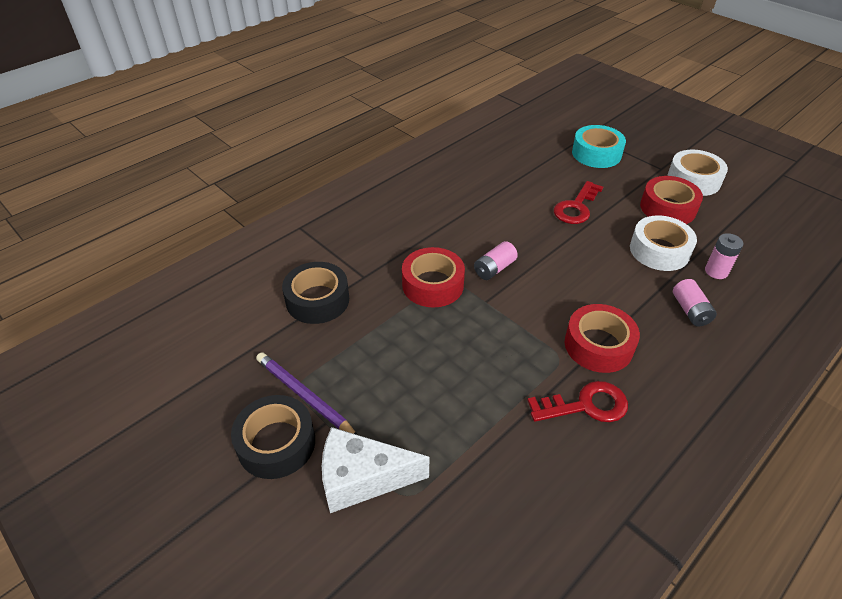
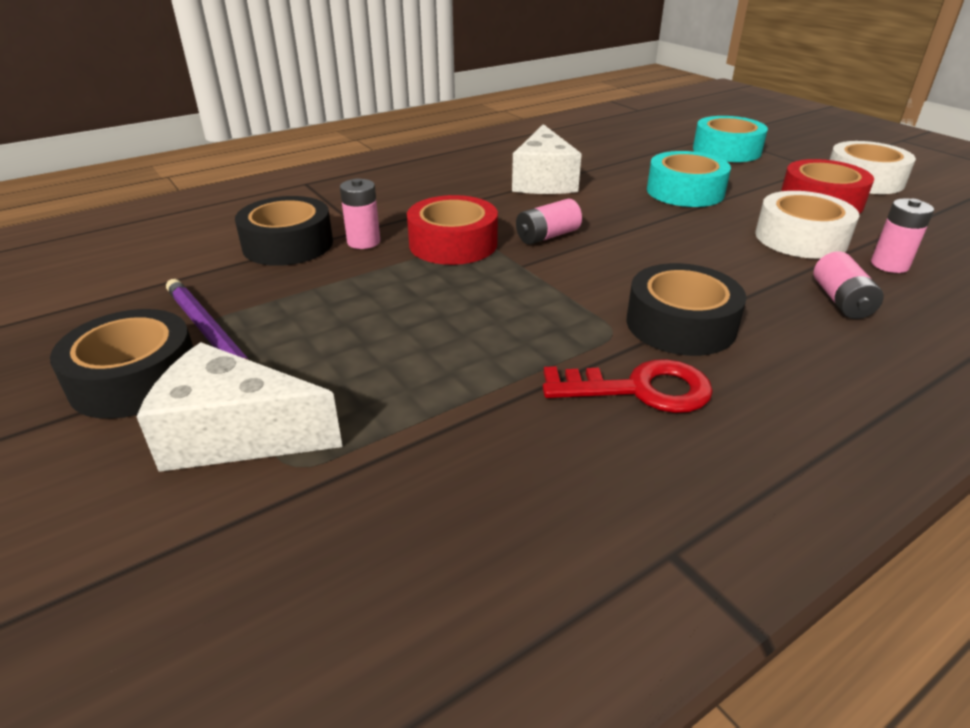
camera: 10 degrees right, 10 degrees down
red key [554,181,603,224] -> turquoise tape [647,151,731,207]
red tape [565,304,640,373] -> black tape [626,263,746,356]
none -> pink battery [340,178,380,249]
none -> white cheese [512,124,582,194]

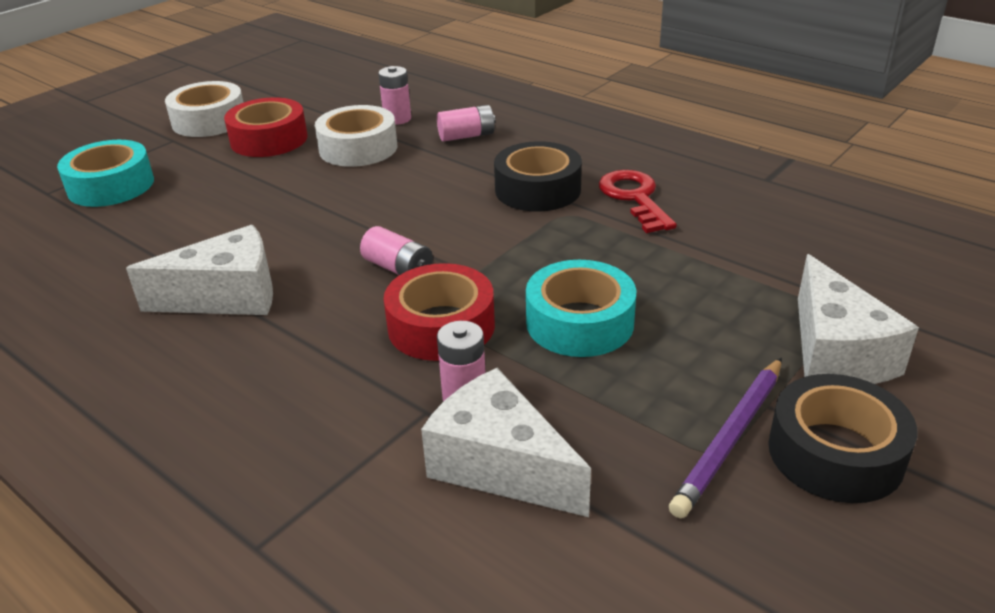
camera: 105 degrees left, 0 degrees up
black tape [235,196,333,266] -> white cheese [421,368,591,517]
turquoise tape [647,151,731,207] -> turquoise tape moved to [526,260,636,357]

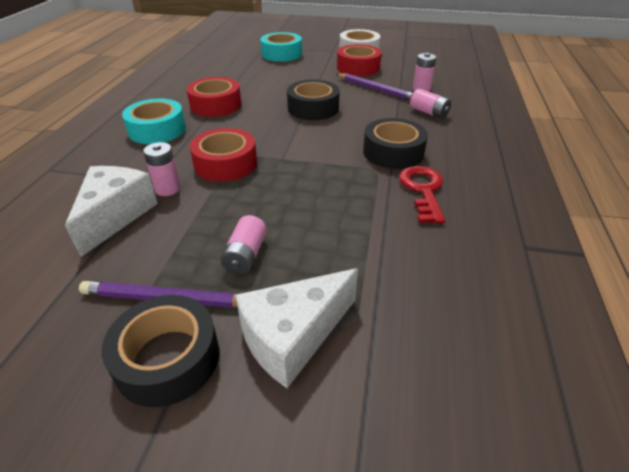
camera: 60 degrees right, 5 degrees up
white cheese [126,225,273,315] -> red tape [186,77,241,117]
white tape [315,105,397,167] -> purple pencil [336,73,413,100]
pink battery [360,226,433,275] -> pink battery moved to [220,215,267,275]
turquoise tape [526,260,636,357] -> turquoise tape moved to [122,99,186,144]
red key [598,170,677,233] -> red key turned 45 degrees counterclockwise [399,166,446,224]
none -> black tape [287,80,340,120]

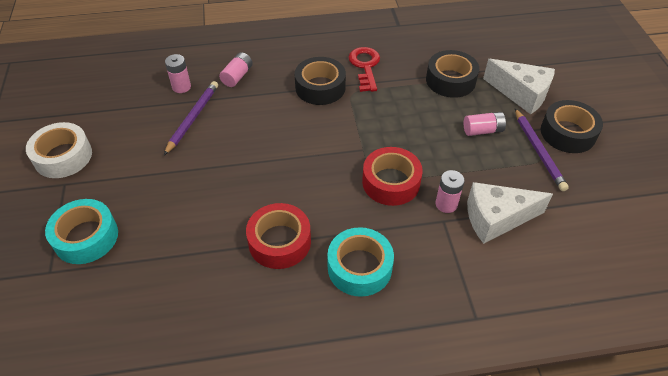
camera: 110 degrees left, 10 degrees up
black tape [287,80,340,120] -> black tape moved to [426,50,479,98]
red tape [337,44,382,76] -> none
red key [399,166,446,224] -> red key turned 105 degrees clockwise [349,47,380,92]

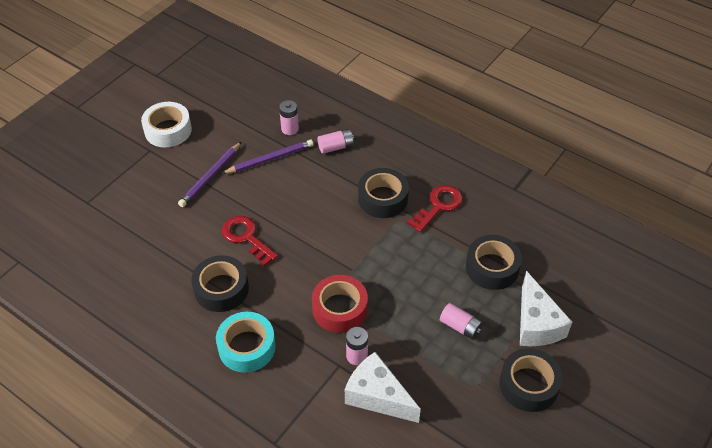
camera: 45 degrees right, 0 degrees up
turquoise tape [45,199,118,264] -> none
red tape [246,203,311,269] -> black tape [191,255,249,312]
purple pencil [515,109,569,191] -> purple pencil moved to [178,142,241,207]
none -> red key [222,216,278,266]

